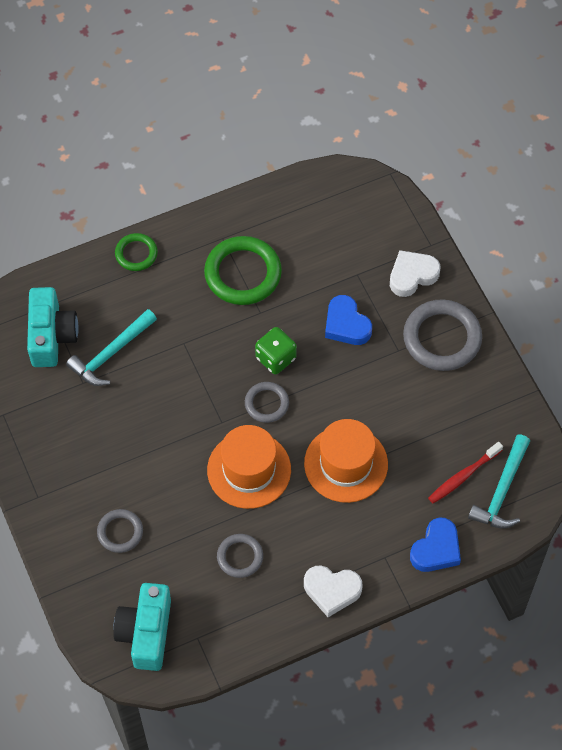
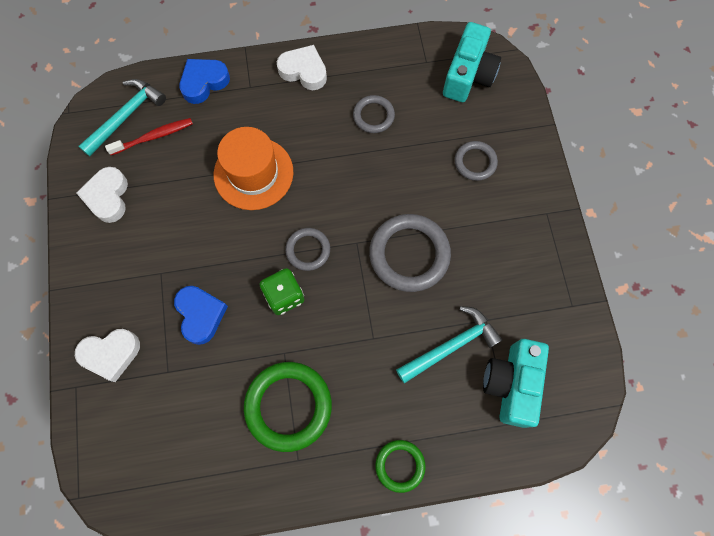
camera: 165 degrees left, 10 degrees up
orange hat [207,425,291,509] -> none
grey ring [403,299,482,371] -> grey ring moved to [369,214,451,292]
none -> white heart [76,167,128,223]

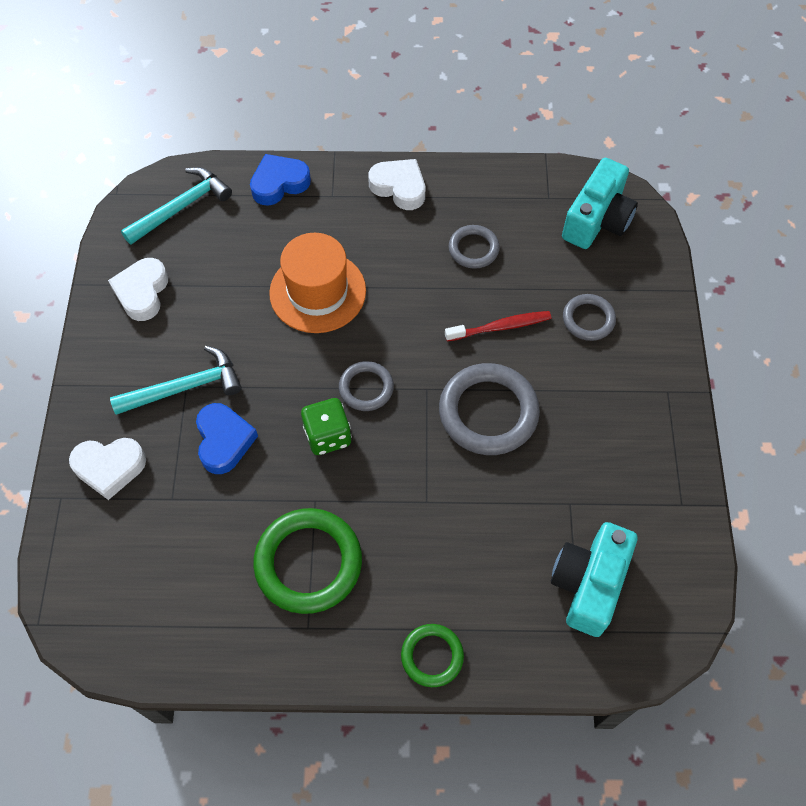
camera: 10 degrees right, 10 degrees down
red toothbrush [105,118,193,155] -> red toothbrush moved to [445,311,551,341]
turquoise hammer [396,306,503,383] -> turquoise hammer moved to [110,346,242,415]

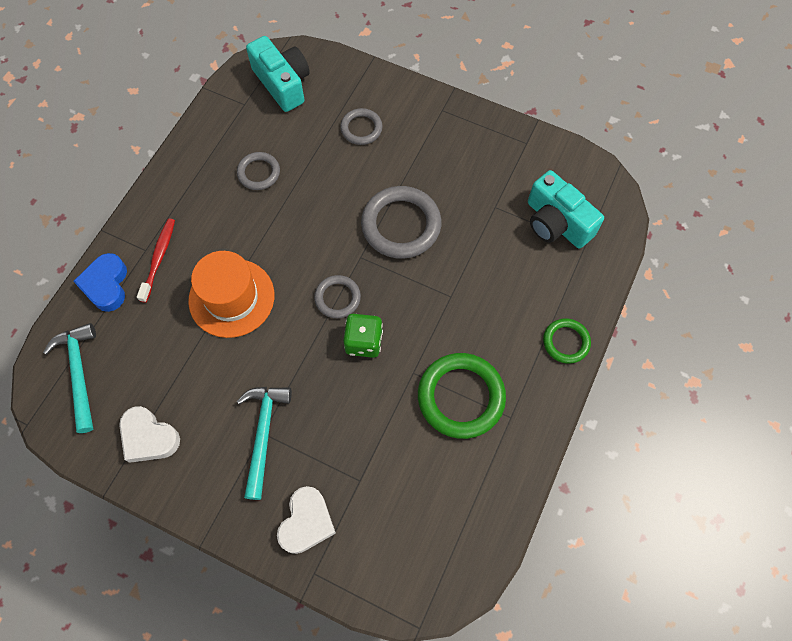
camera: 65 degrees left, 5 degrees up
blue heart [196,403,258,474] -> none
white heart [368,159,425,210] -> none
red toothbrush [445,311,551,341] -> red toothbrush moved to [137,218,175,303]

